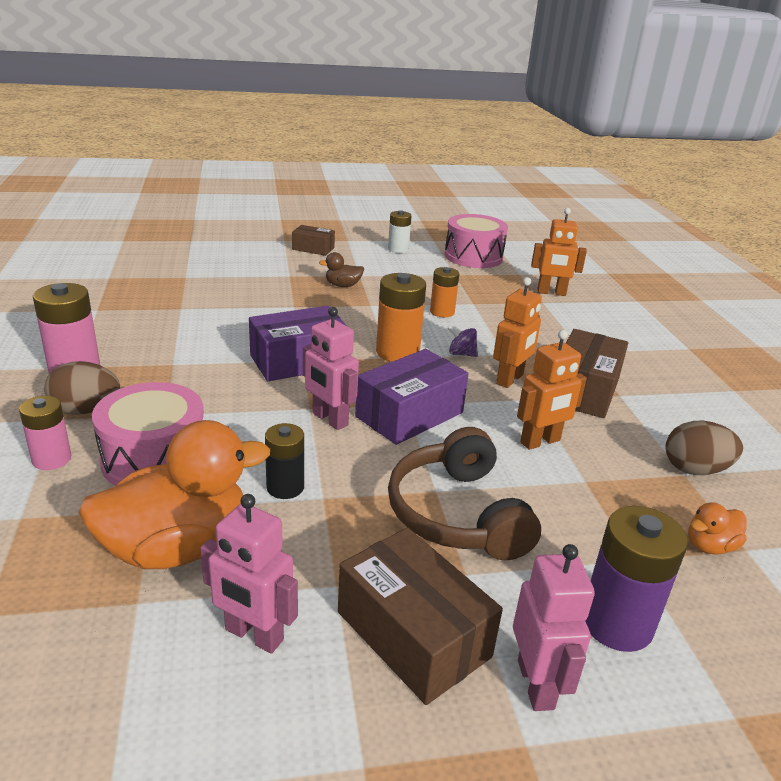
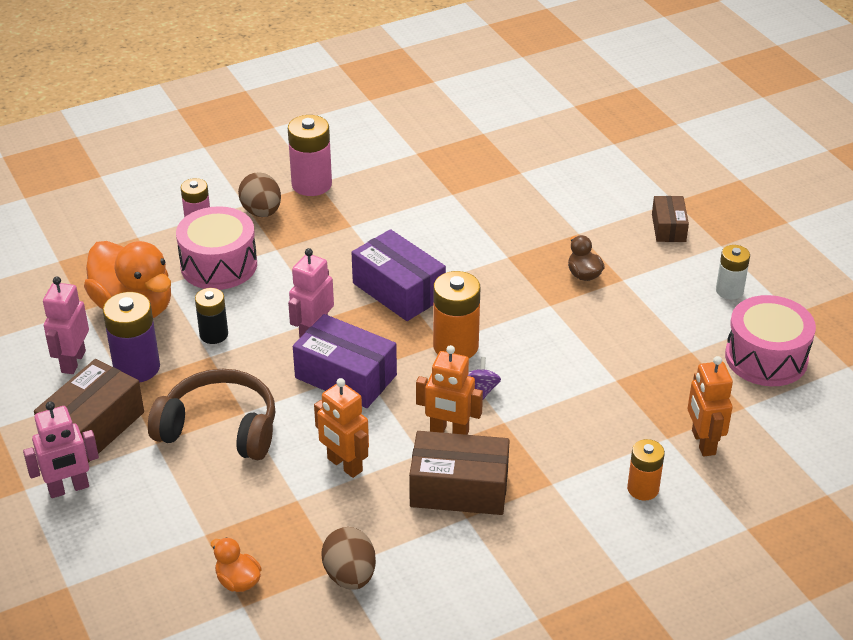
camera: 75 degrees right, 10 degrees up
brown headphones [388,427,541,560] -> brown headphones turned 45 degrees clockwise [148,369,275,460]
orange battery [430,267,459,317] -> orange battery moved to [627,439,665,501]
purple battery [585,506,688,652] -> purple battery moved to [103,292,160,383]

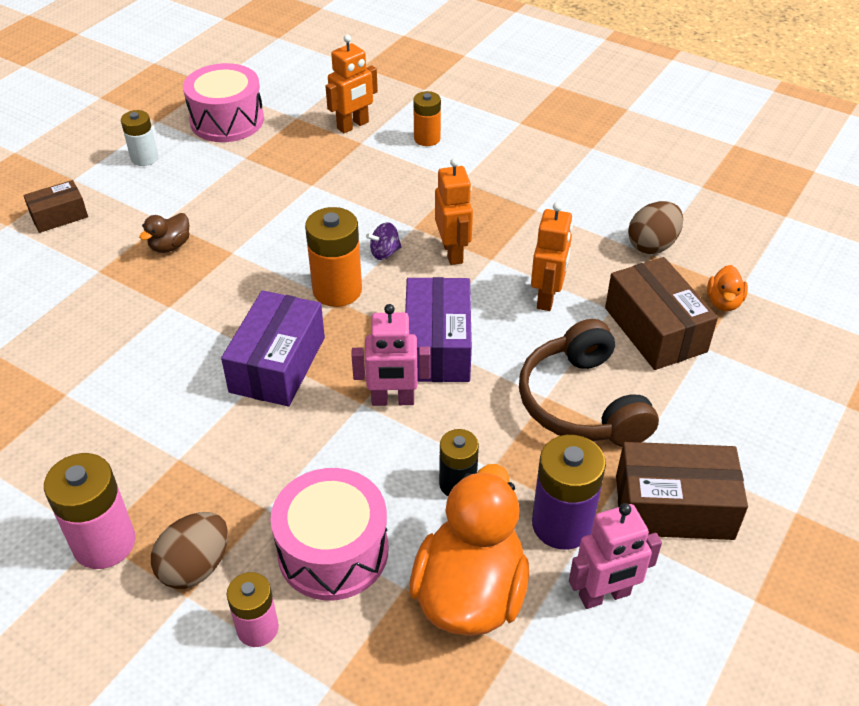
camera: 120 degrees left, 5 degrees up
pink robot [23,401,99,498] -> none
brown box [409,431,510,515] -> brown box moved to [605,257,718,370]

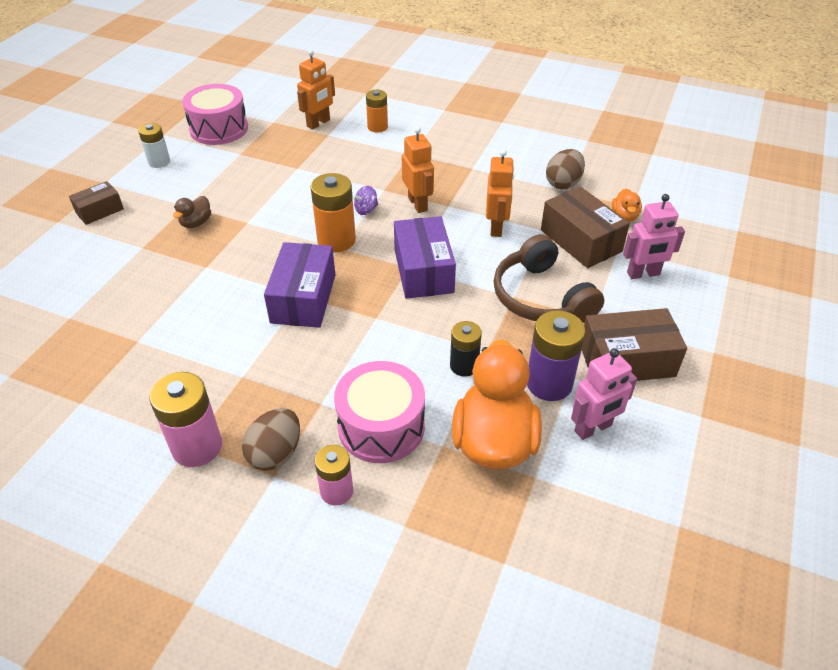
camera: 10 degrees left, 0 degrees up
pink robot [351,304,431,406] -> pink robot moved to [623,194,685,279]

